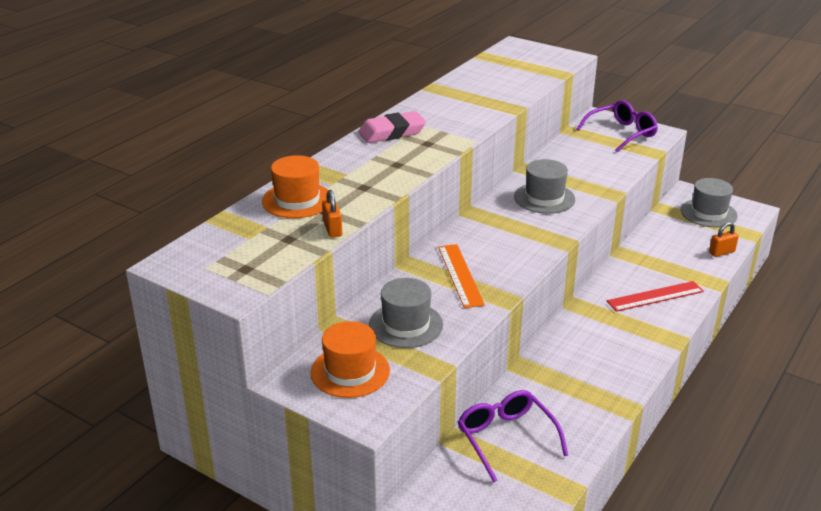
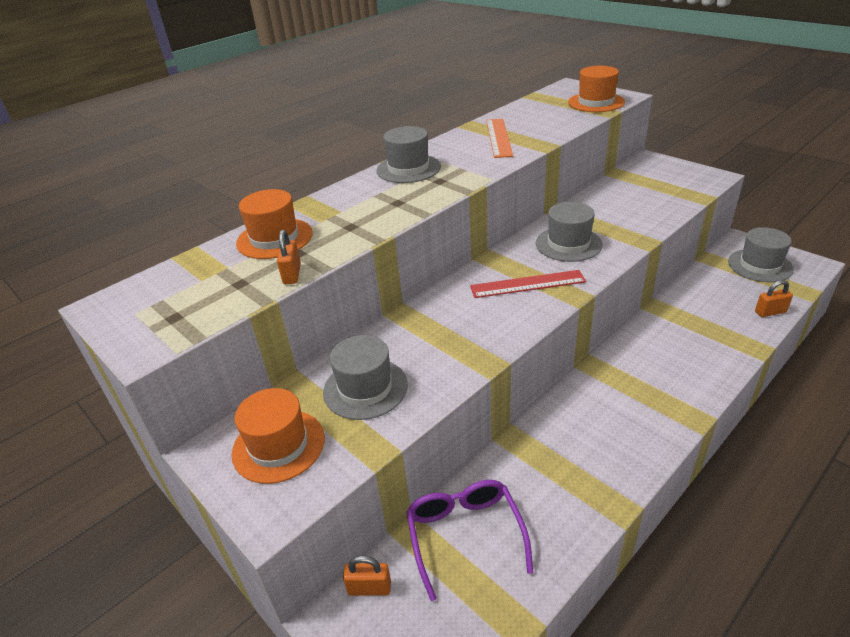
camera: 15 degrees right, 5 degrees up
pink eraser [358,111,426,143] -> grey hat [376,126,441,183]
orange ruler [438,244,485,308] -> orange ruler moved to [486,119,513,158]
purple glasses [577,100,658,152] -> none
red ruler [607,281,704,312] -> red ruler moved to [470,270,586,298]
none -> orange padlock [343,555,391,596]
none -> orange hat [568,66,625,112]

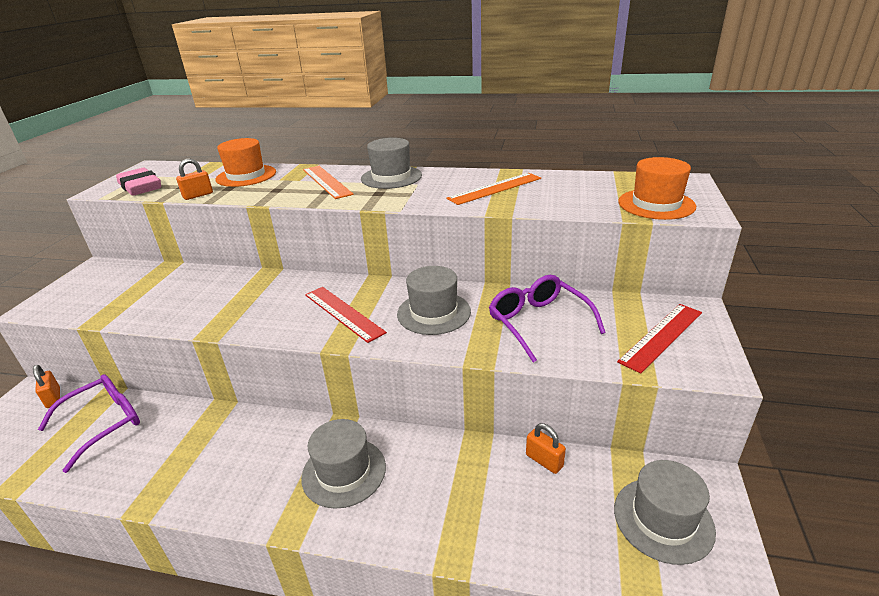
camera: 55 degrees right, 5 degrees down
orange hat [232,388,325,484] -> none
grey hat [323,335,408,420] -> grey hat moved to [301,419,386,509]
orange padlock [755,280,793,317] -> orange padlock moved to [526,423,566,474]
none -> pink eraser [116,168,161,196]
none -> orange ruler [303,166,354,199]
none -> purple glasses [489,275,606,362]
none -> red ruler [617,304,702,374]

